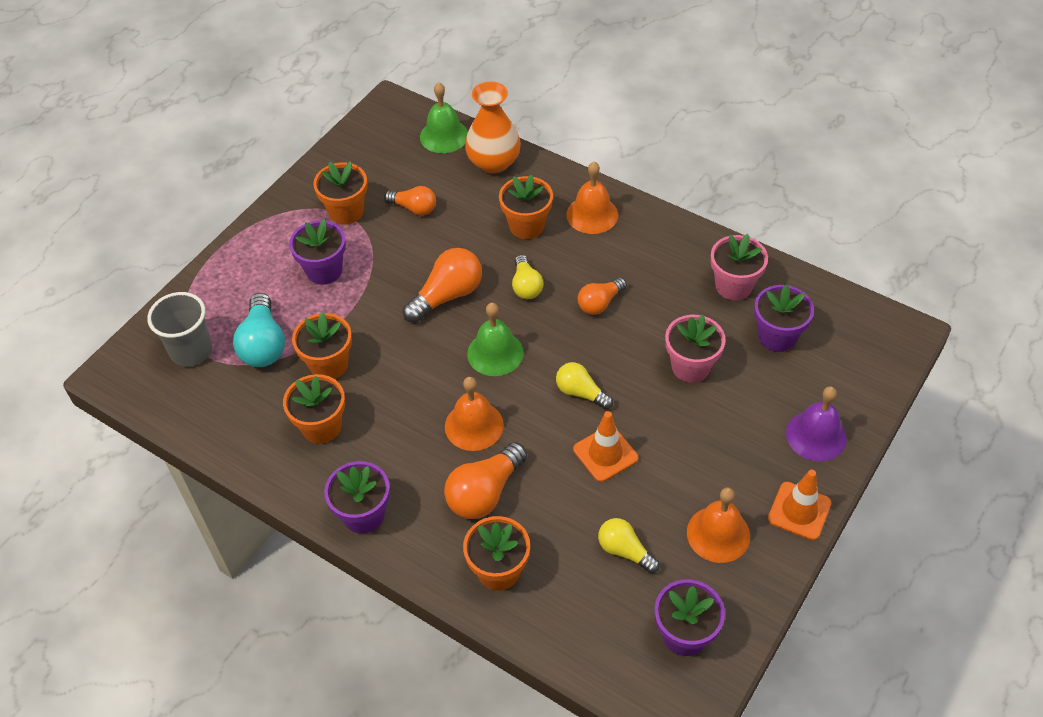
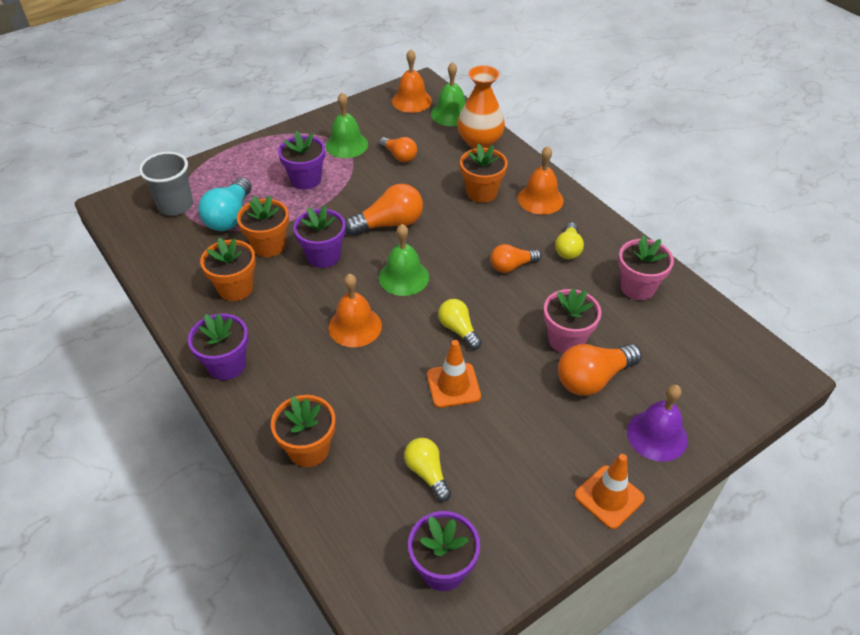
camera: 20 degrees right, 5 degrees down
orange flower pot [313,161,367,225] -> green bell [326,93,368,158]
orange light bulb [444,442,527,519] -> orange light bulb moved to [558,344,642,396]
yellow light bulb [512,255,543,299] -> yellow light bulb moved to [555,222,584,259]
orange bell [687,487,750,563] -> orange bell moved to [392,49,432,113]
purple flower pot [754,284,814,352] -> purple flower pot moved to [294,206,345,268]

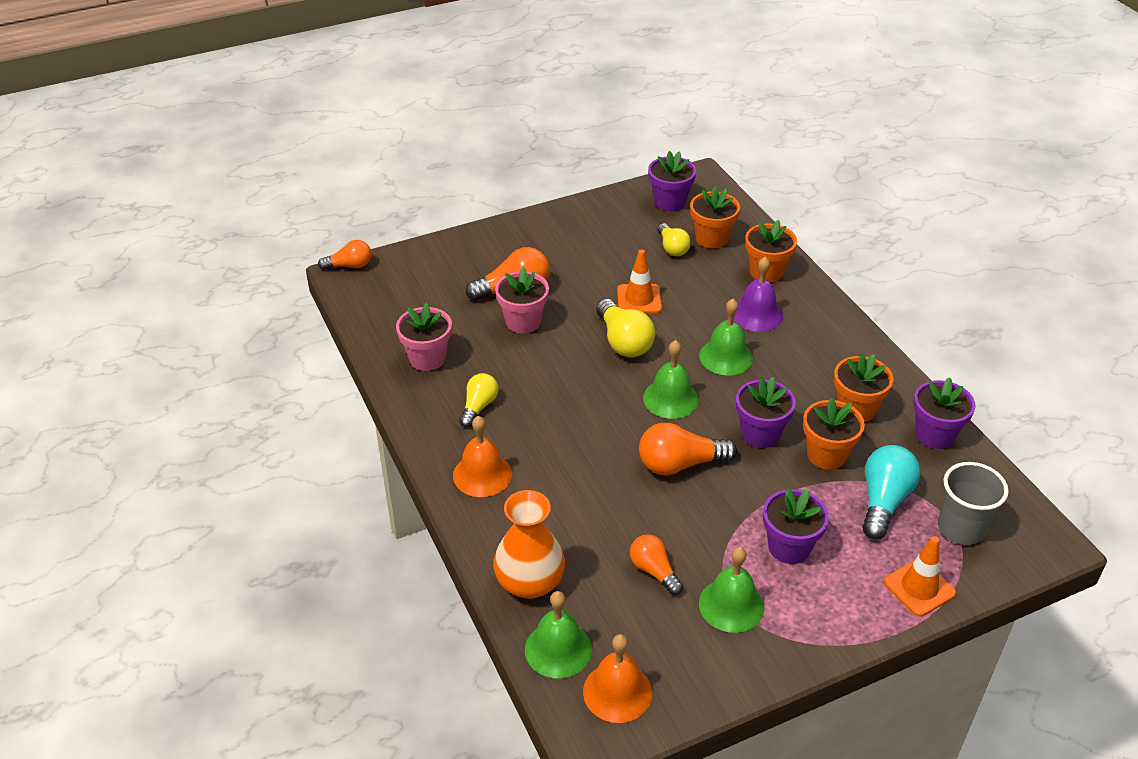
camera: 170 degrees left, 5 degrees down
purple flower pot [188,314,249,380] -> purple flower pot moved to [913,377,976,449]
orange bell [328,273,382,347] -> green bell [699,299,753,375]
yellow light bulb [438,299,482,350] -> yellow light bulb [596,299,655,357], size x1.56
orange flower pot [460,144,508,203] -> orange flower pot moved to [690,186,740,249]
orange light bulb [490,244,541,273] -> orange light bulb moved to [318,240,372,270]
orange traffic cone [574,454,645,529] -> orange traffic cone moved to [884,536,956,616]
purple bell [627,385,688,462] -> purple bell moved to [733,257,783,332]

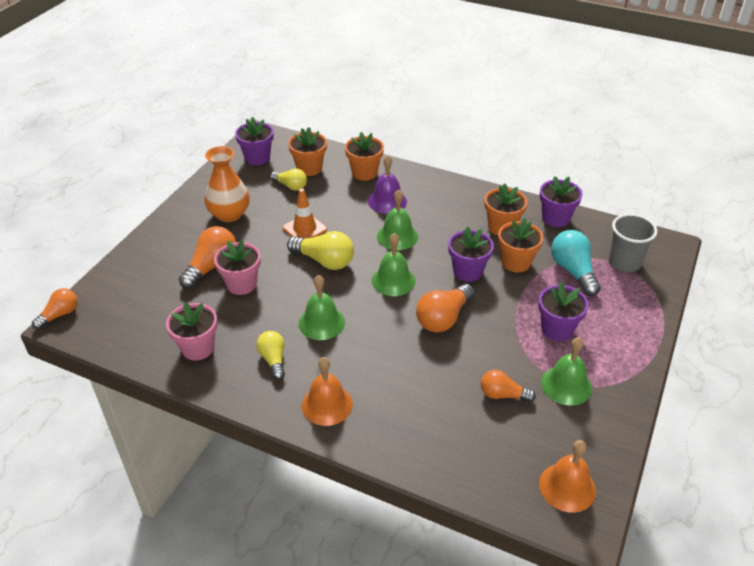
camera: 40 degrees left, 0 degrees up
orange vase [493,490,565,599] -> orange vase moved to [204,146,250,222]
green bell [525,591,592,678] -> green bell moved to [299,275,345,340]
orange traffic cone [884,536,956,616] -> none

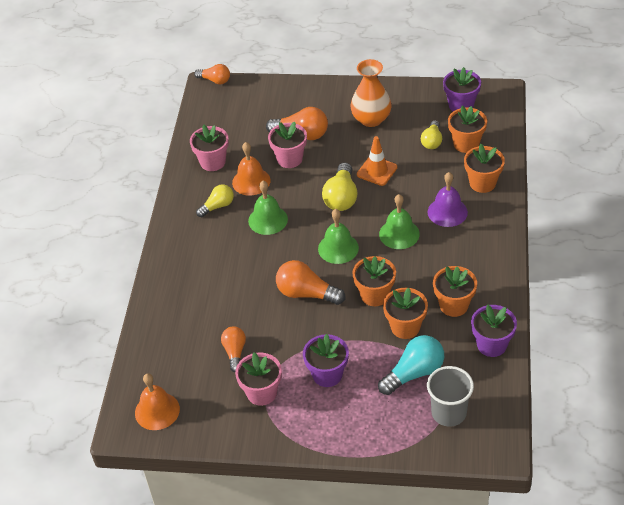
camera: 75 degrees right, 5 degrees up
orange bell [302,357,353,426] -> orange bell moved to [232,142,271,196]
purple flower pot [448,226,494,282] -> orange flower pot [352,256,396,306]
green bell [541,337,592,406] -> pink flower pot [235,352,282,406]

